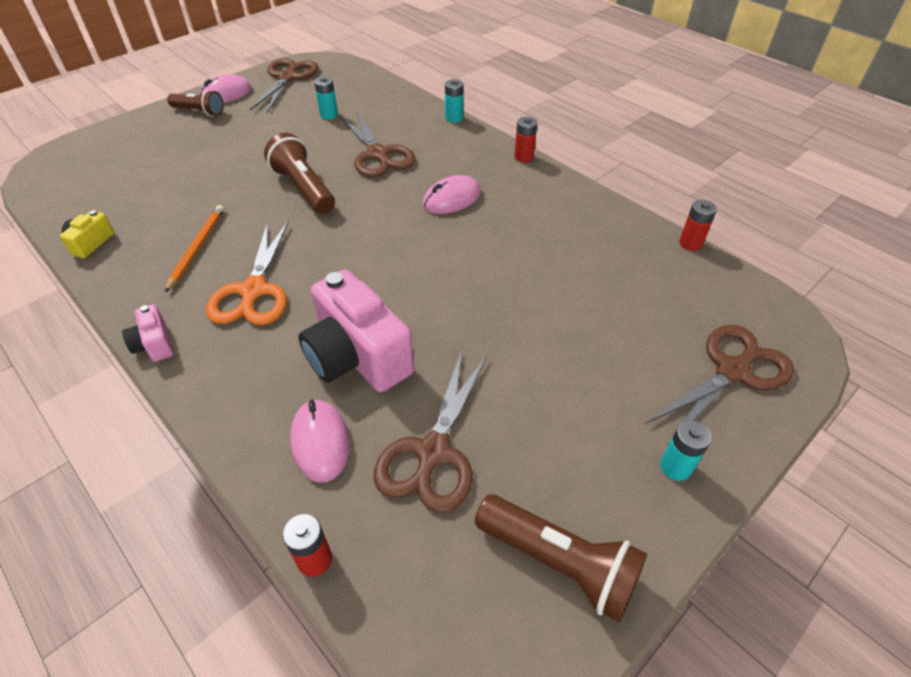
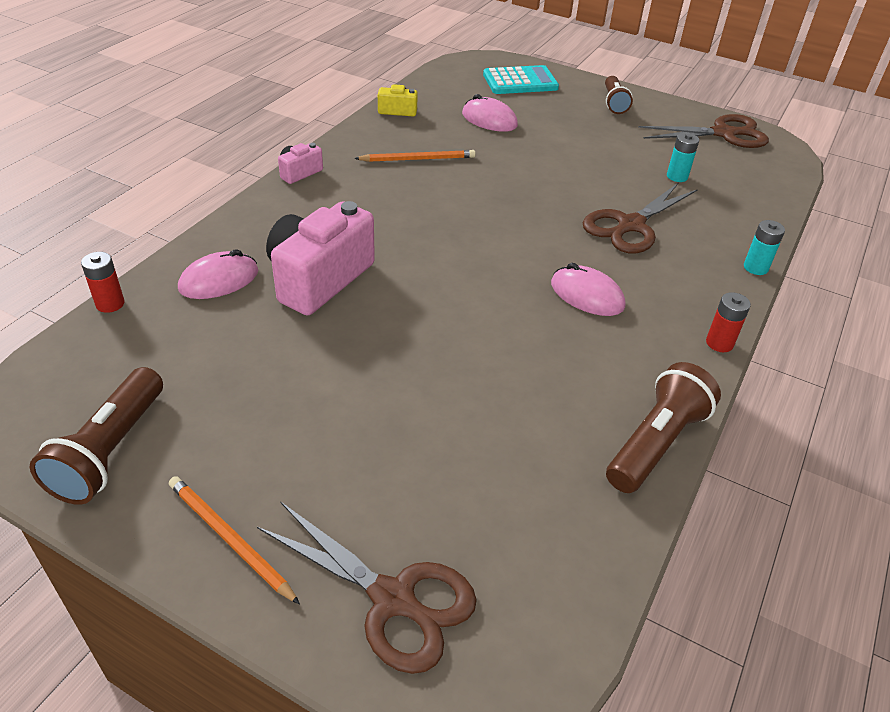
camera: 70 degrees right, 5 degrees down
pink mouse [199,74,251,103] -> pink mouse moved to [462,94,518,132]
orange scissors [206,220,289,325] -> none
brown flashlight [264,133,335,214] -> brown flashlight moved to [606,362,721,493]
brown scissors [374,350,487,513] -> none
turquoise battery [660,420,711,481] -> orange pencil [169,476,300,604]
red battery [679,200,717,251] -> none
none -> turquoise calculator [483,65,559,94]

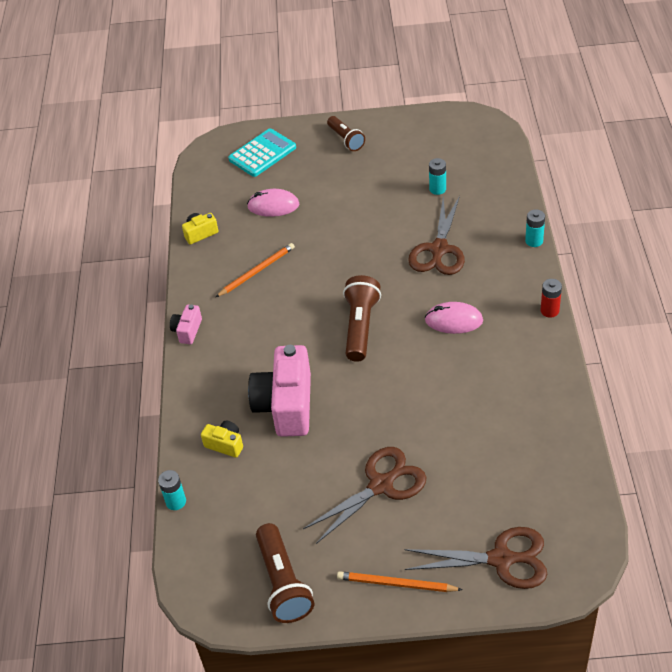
camera: 25 degrees left, 5 degrees up
red battery [81,252,124,313] -> turquoise battery [158,470,186,510]
pink mouse [178,249,258,299] -> yellow camera [201,421,243,458]
brown flashlight [606,362,721,493] -> brown flashlight moved to [343,275,381,362]
brown scissors [638,114,769,148] -> brown scissors moved to [303,447,426,544]

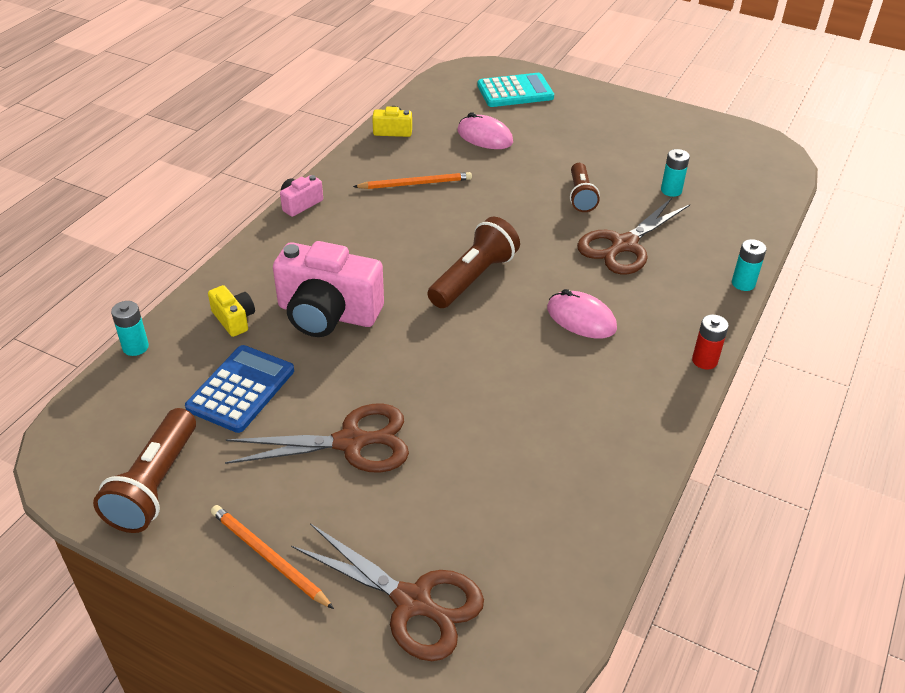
camera: 25 degrees right, 5 degrees down
pink camera [248,345,311,437] -> pink camera turned 105 degrees counterclockwise [273,241,384,337]
brown flashlight [327,116,365,151] -> brown flashlight moved to [570,163,600,212]
none -> blue calculator [185,345,294,433]

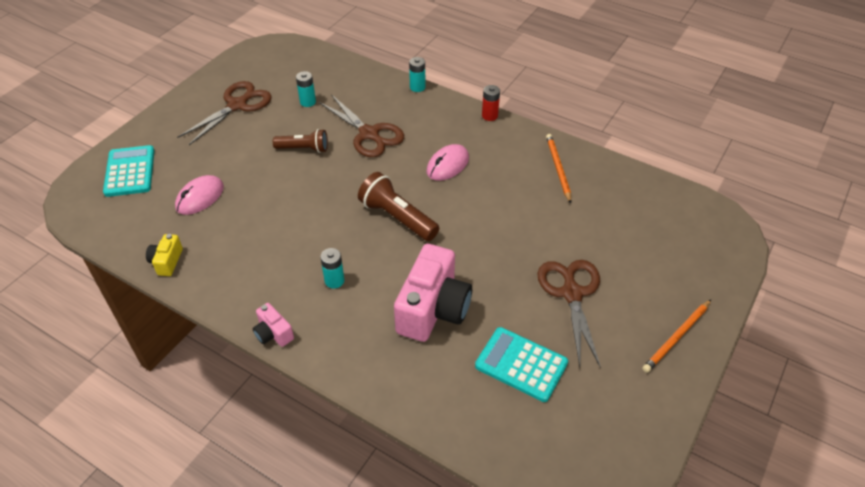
camera: 85 degrees left, 5 degrees up
brown flashlight [93,408,196,533] -> none
turquoise battery [111,301,149,356] -> turquoise battery moved to [320,248,345,288]
blue calculator [185,345,294,433] -> turquoise calculator [475,327,568,402]
yellow camera [208,285,255,337] -> none
brown scissors [291,523,484,661] -> brown scissors moved to [177,81,272,145]
orange pencil [353,172,472,189] -> orange pencil moved to [546,134,571,203]

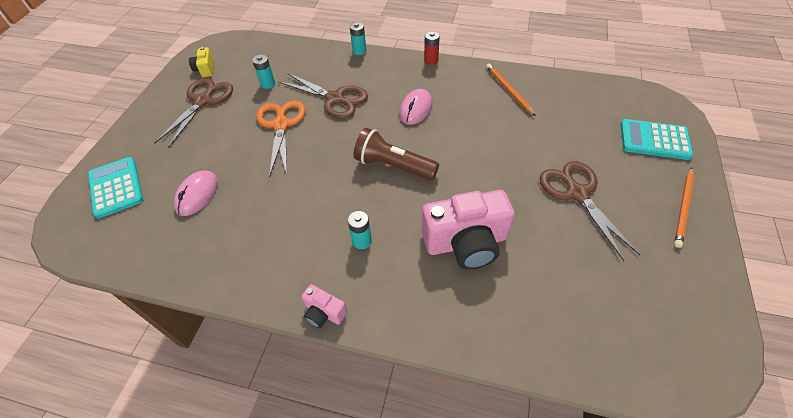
camera: 15 degrees left, 5 degrees up
yellow camera [146,234,183,276] -> yellow camera moved to [189,47,214,77]
brown flashlight [273,129,328,153] -> orange scissors [256,100,306,177]
pink camera [394,244,472,342] -> pink camera turned 75 degrees clockwise [422,190,515,270]
turquoise calculator [475,327,568,402] -> turquoise calculator moved to [621,119,693,160]

